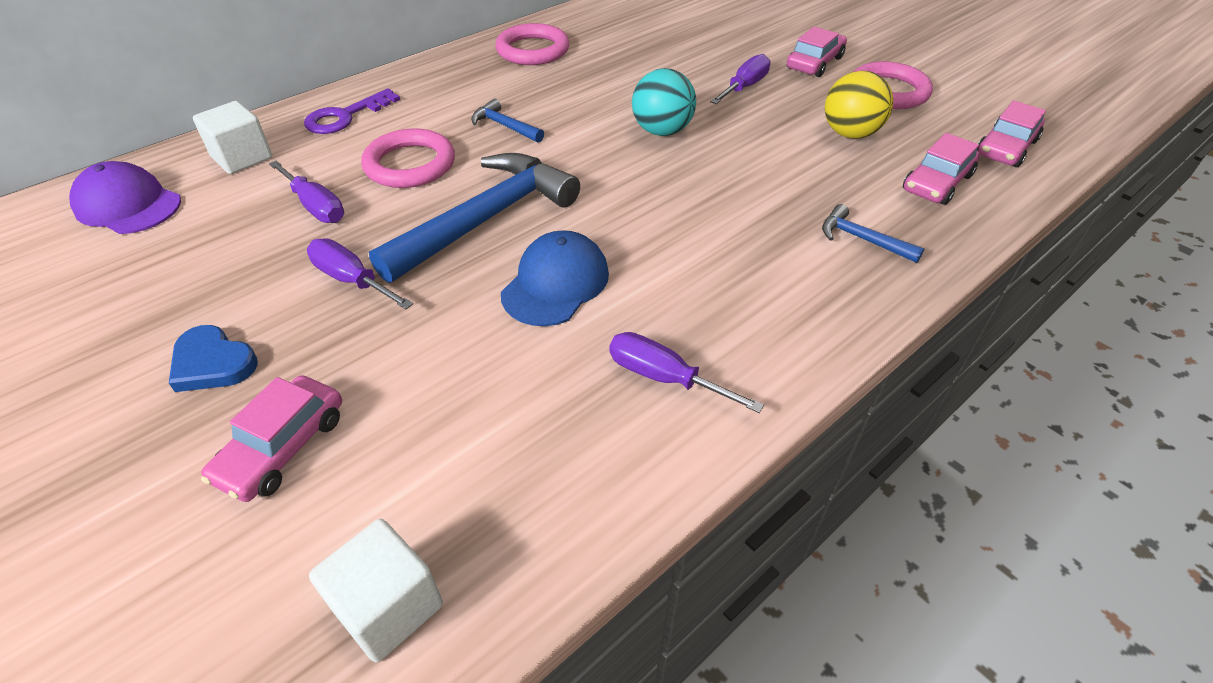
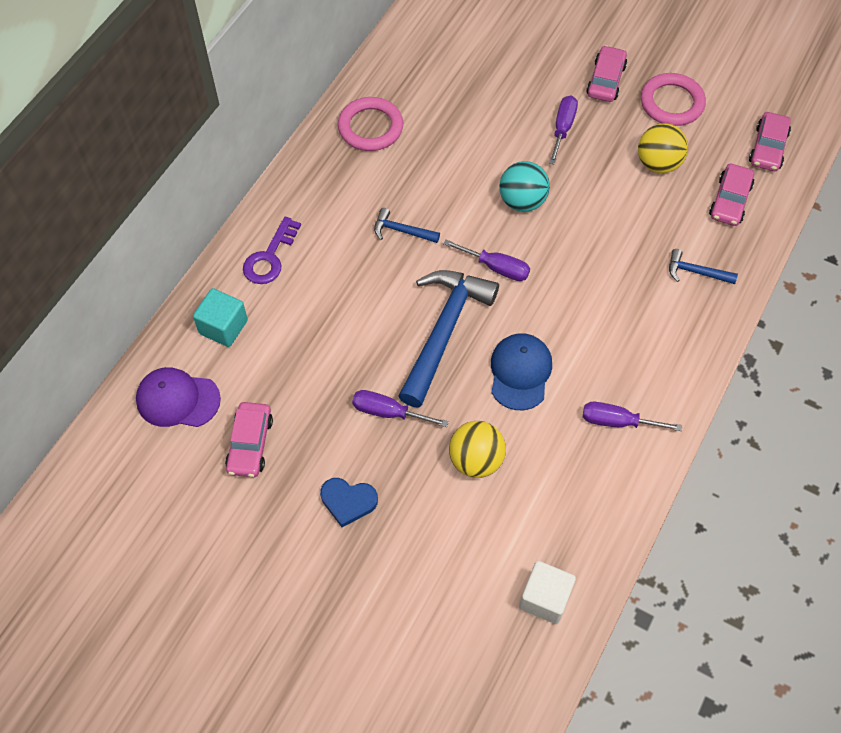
camera: 20 degrees left, 15 degrees up
white cube [193,101,272,174] -> turquoise cube [193,288,248,347]
pink car [201,375,342,502] -> pink car moved to [225,402,273,477]
purple screwdriver [269,160,344,223] -> purple screwdriver moved to [443,239,530,281]
pink ring [361,128,455,188] -> none
none -> yellow ball [449,421,506,478]

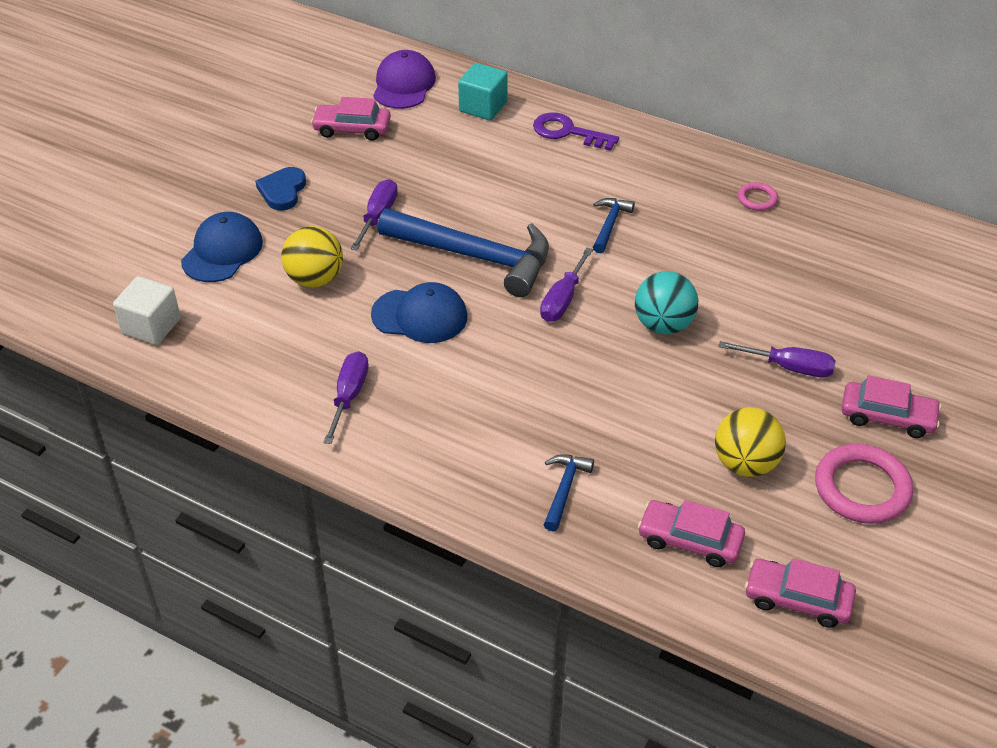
camera: 90 degrees right, 15 degrees down
pink ring [338,97,403,151] -> pink ring [738,182,778,211], size x0.51
none -> blue cap [181,212,263,282]

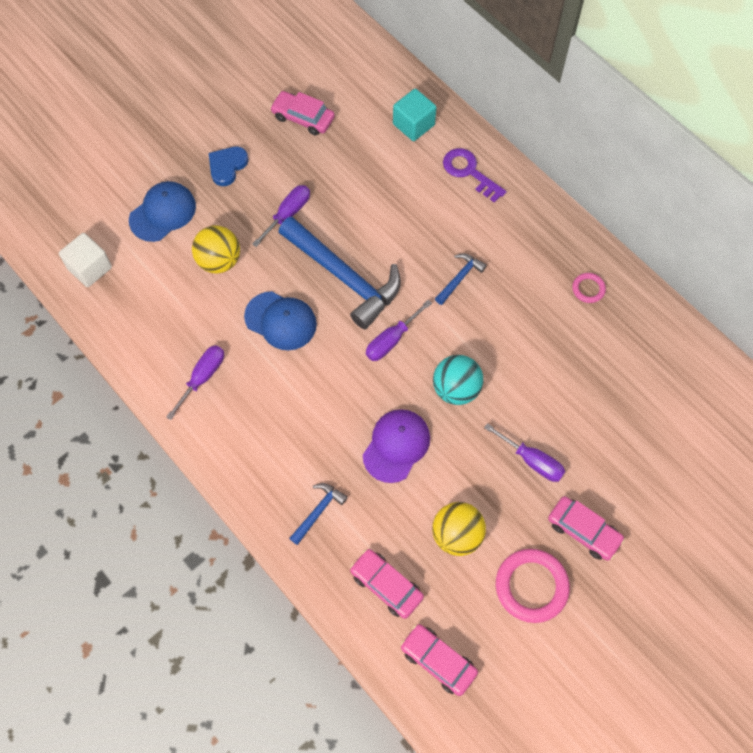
camera: 20 degrees right, 20 degrees up
purple cap [373,50,436,109] -> purple cap moved to [363,409,430,483]

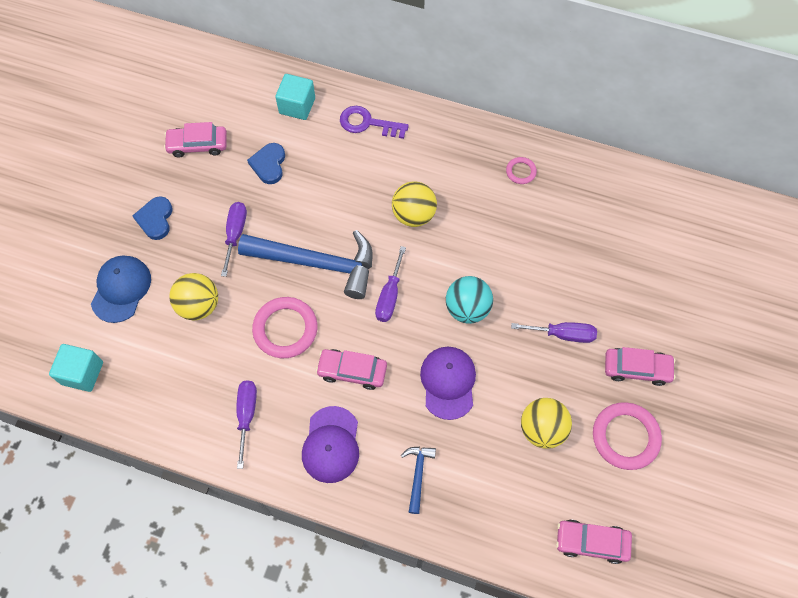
camera: 30 degrees left, 0 degrees up
white cube [59,233,112,287] -> turquoise cube [49,344,103,392]
blue cap [244,291,317,350] -> pink ring [252,297,317,358]
pink car [350,549,424,619] -> pink car moved to [316,349,387,390]
blue hammer [435,254,487,305] -> yellow ball [392,181,437,227]
none -> blue heart [247,143,285,184]
none -> purple cap [302,406,359,483]

